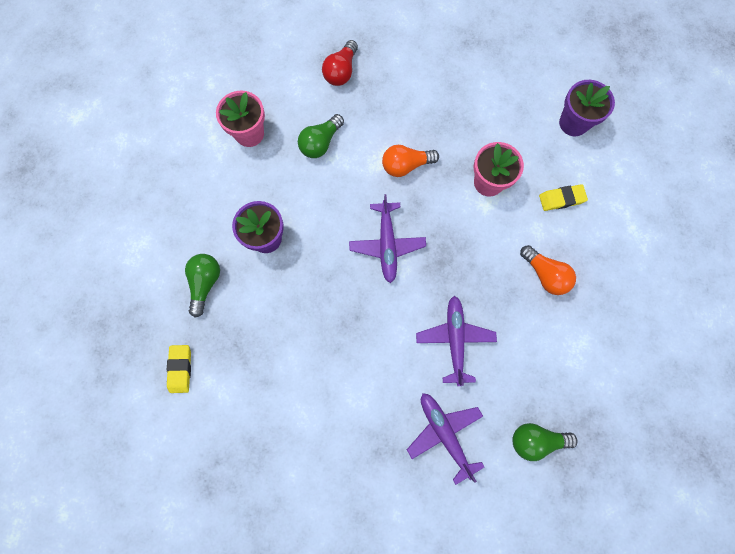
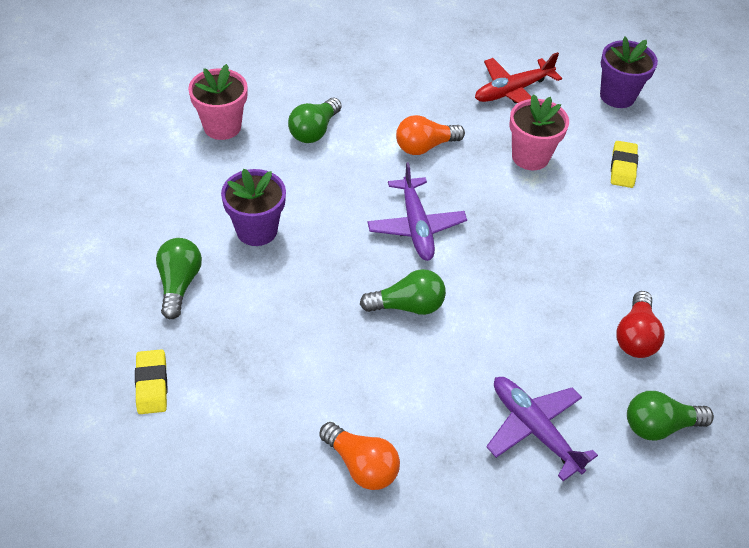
camera: 10 degrees left, 25 degrees down
red light bulb [322,40,358,86] -> red light bulb moved to [616,291,665,358]
purple plane [416,296,497,386] -> none
orange light bulb [520,245,576,295] -> orange light bulb moved to [319,422,400,490]
yellow eraser [539,184,588,211] -> yellow eraser turned 60 degrees counterclockwise [611,141,638,188]
none -> green light bulb [360,269,446,315]
none -> red plane [475,52,562,103]

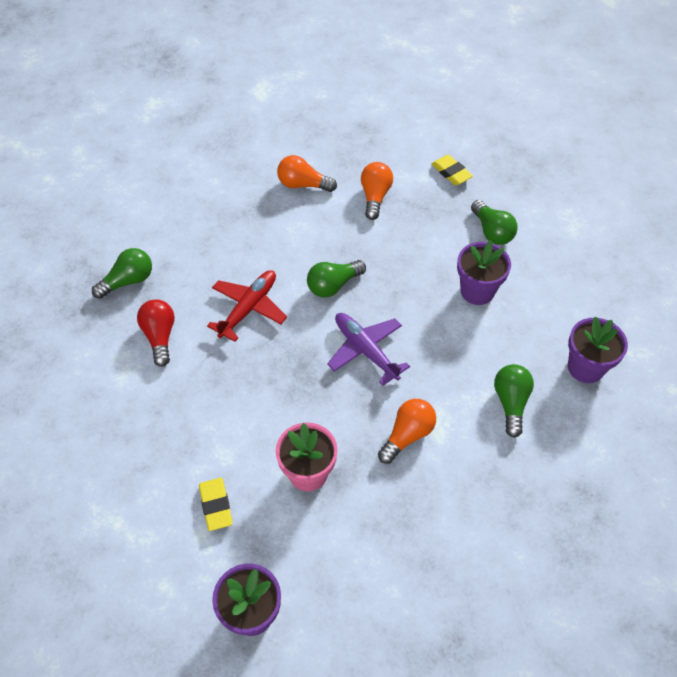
camera: 155 degrees right, 5 degrees up
pink flower pot [188,64,247,140] -> purple flower pot [568,316,628,383]
red plane [475,52,562,103] -> red plane moved to [207,270,287,342]
purple plane [486,377,598,481] -> none
none -> orange light bulb [361,162,393,220]

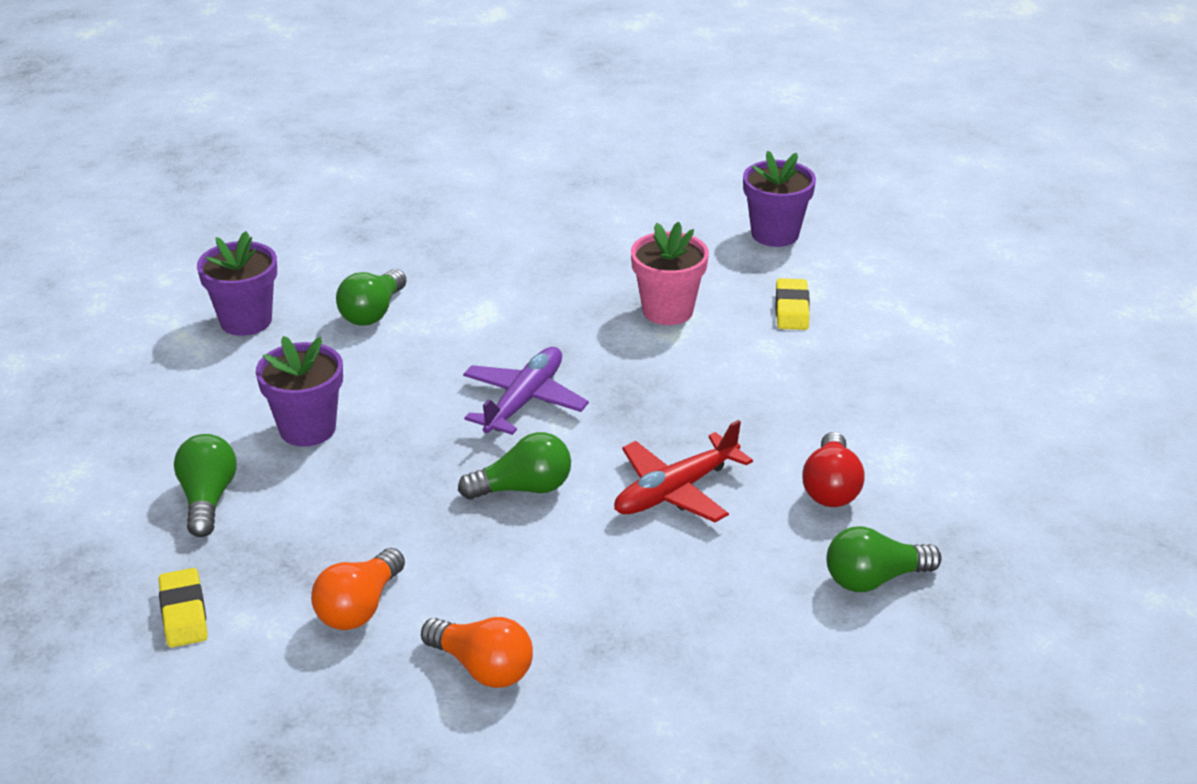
camera: 160 degrees left, 20 degrees down
purple plane [327,313,410,386] -> purple plane turned 135 degrees counterclockwise [463,347,589,435]
orange light bulb [378,399,436,464] -> none

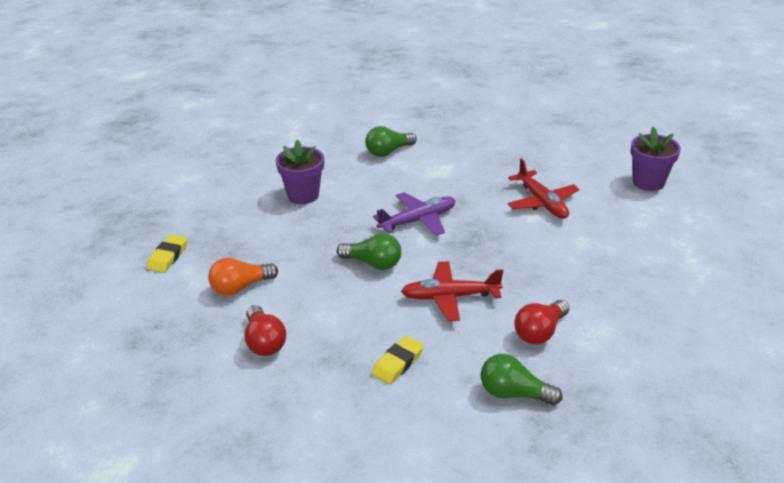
camera: 35 degrees right, 0 degrees up
green light bulb [174,434,237,537] -> none
purple flower pot [197,231,277,336] -> none
orange light bulb [421,617,533,688] -> red light bulb [244,305,286,356]
pink flower pot [631,222,709,325] -> red plane [508,158,579,219]
yellow eraser [775,278,810,330] -> yellow eraser moved to [371,336,424,384]

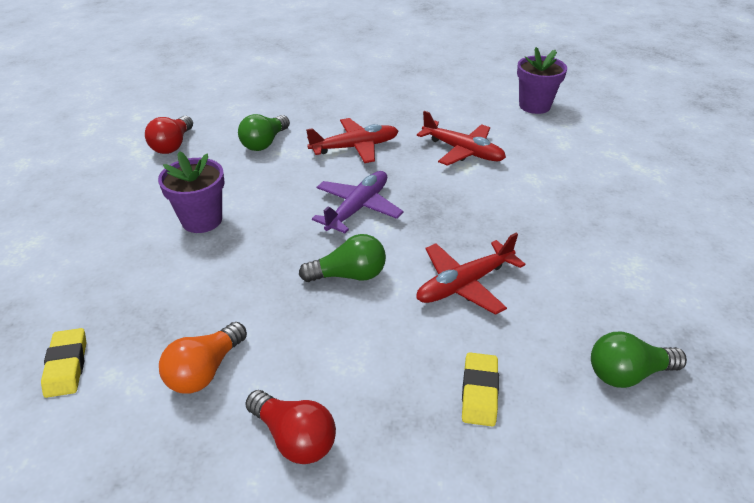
camera: 30 degrees left, 5 degrees up
red light bulb [514,300,569,344] -> red light bulb moved to [145,116,193,154]
none -> red plane [306,118,398,163]

